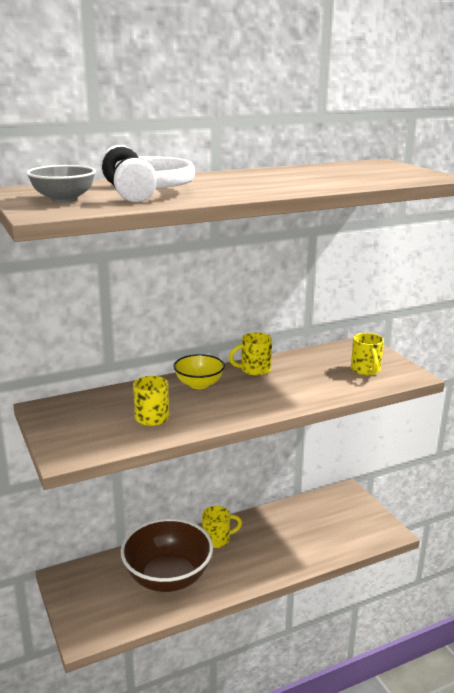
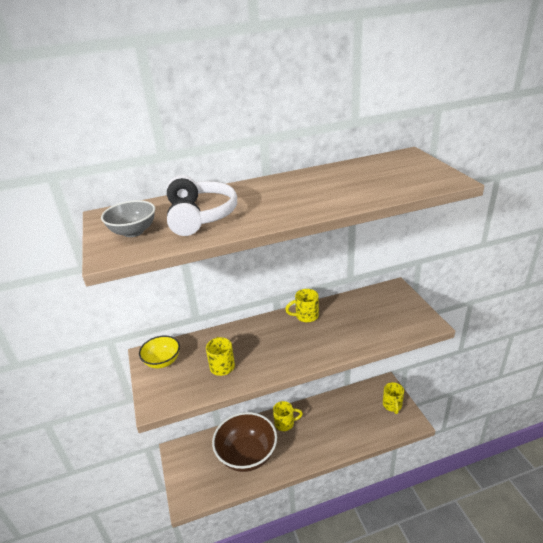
camera: 10 degrees right, 10 degrees up
yellow bowl [173,354,225,389] -> yellow bowl moved to [139,336,180,368]
yellow mug [351,333,384,376] -> yellow mug moved to [383,382,404,414]

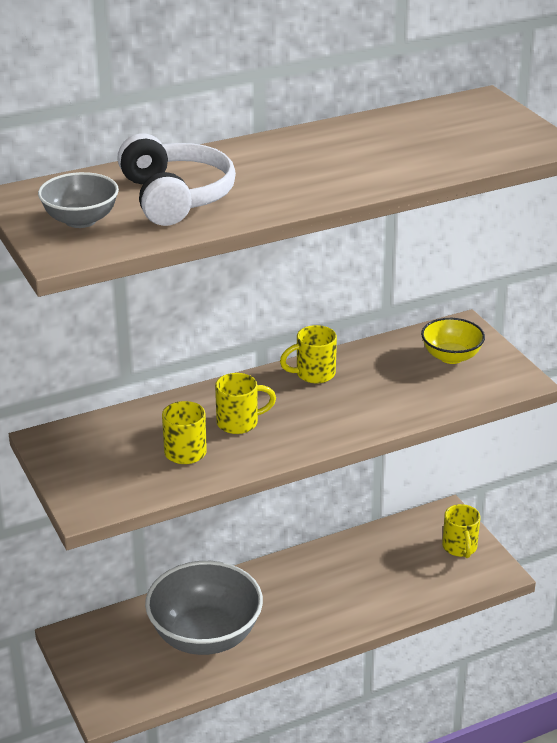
camera: 10 degrees left, 0 degrees up
yellow bowl [139,336,180,368] -> yellow bowl moved to [421,318,485,364]
brown bowl [212,412,277,472] -> grey bowl [145,561,263,655]
yellow mug [273,401,303,431] -> yellow mug moved to [215,373,276,434]

